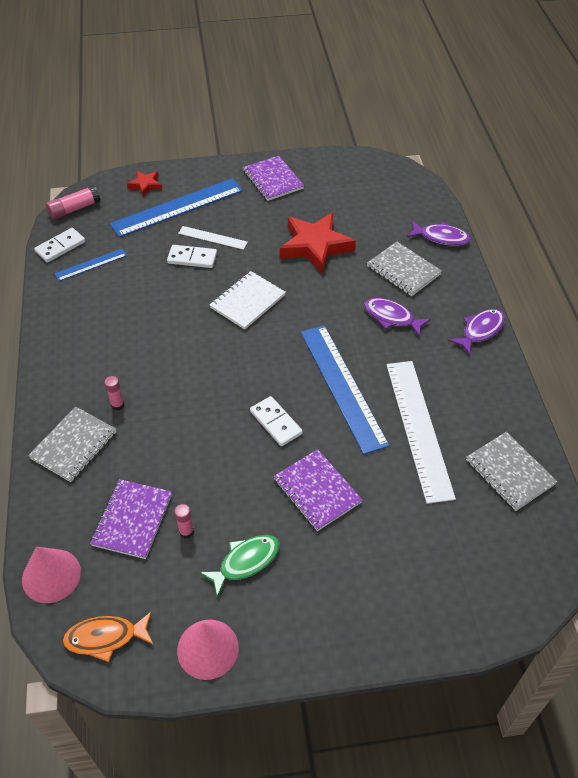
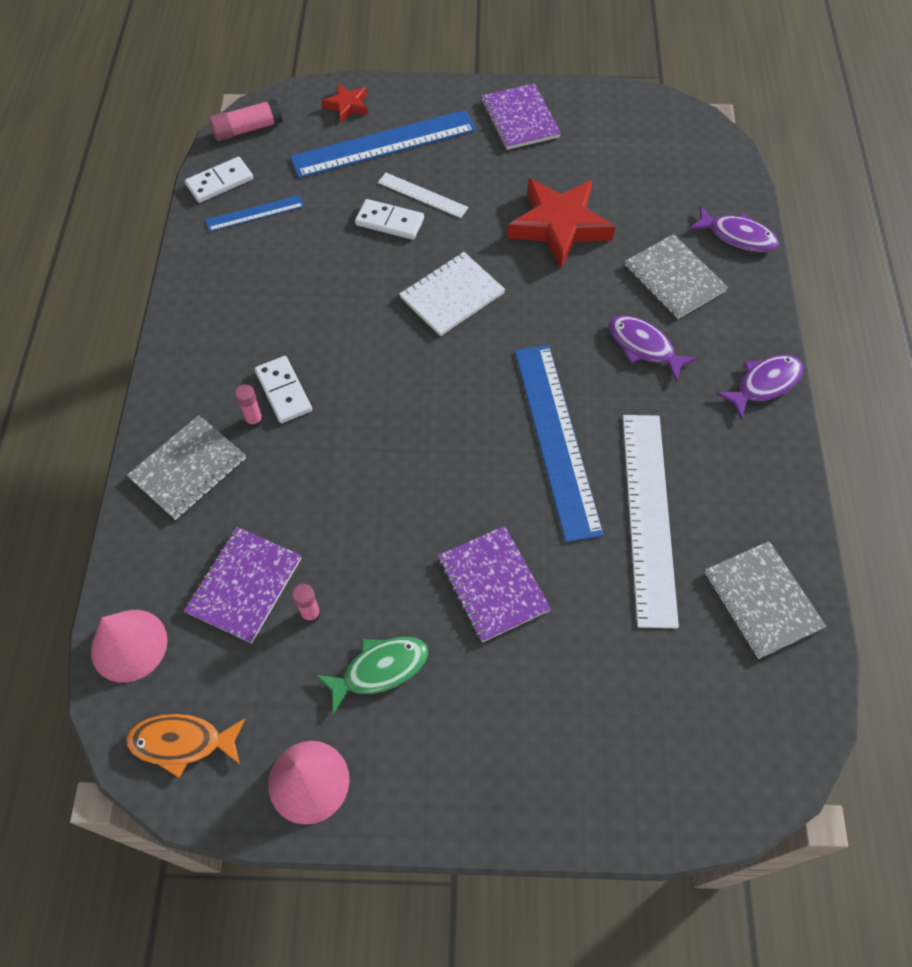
camera: 10 degrees right, 10 degrees up
white domino [250,396,303,446] -> white domino moved to [255,356,312,423]

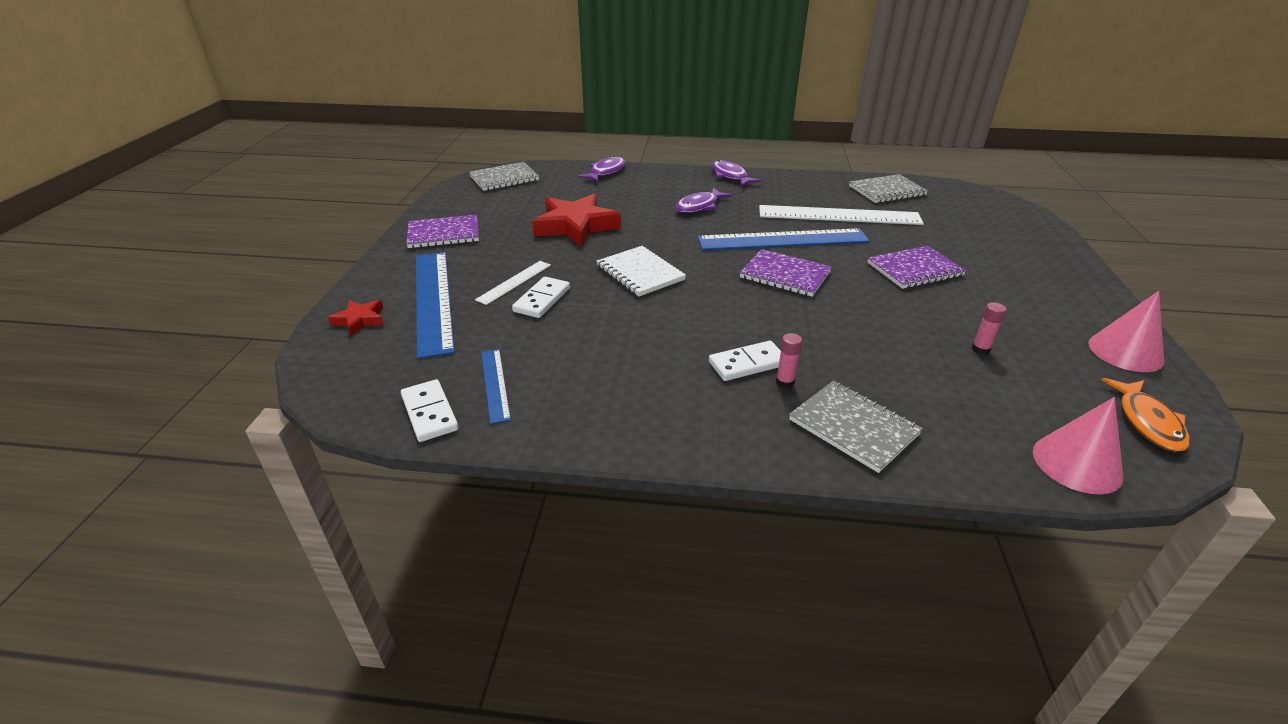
camera: 85 degrees left, 25 degrees down
purple notebook [184,527,301,643] -> purple notebook moved to [740,249,832,297]
pink glue stick [209,99,283,141] -> none
green fish [316,637,428,714] -> none
grey notebook [625,234,728,319] -> grey notebook moved to [469,162,539,191]

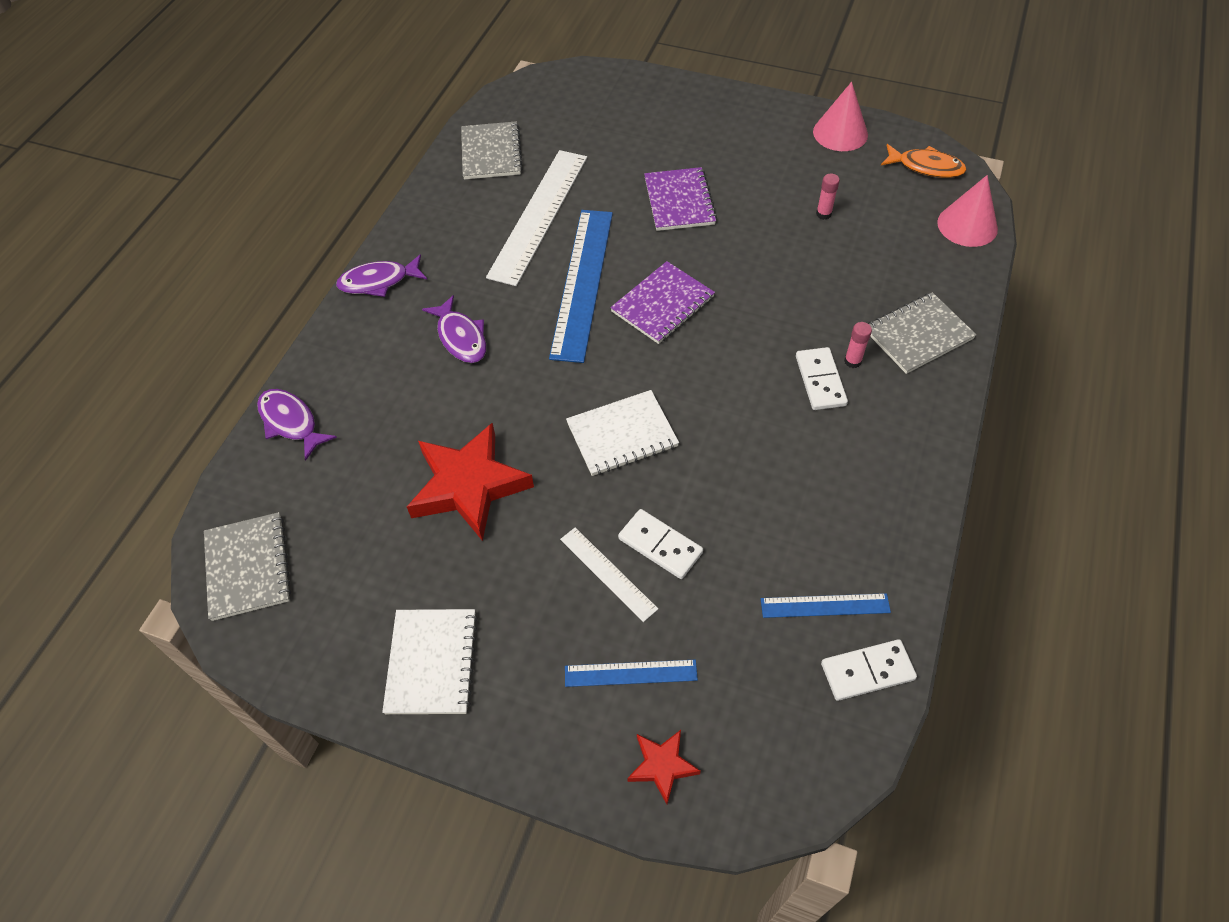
camera: 75 degrees left, 20 degrees up
purple notebook [406,215,479,248] -> white notebook [382,609,478,714]
blue ruler [416,252,455,359] -> blue ruler [565,660,698,687], size x0.50

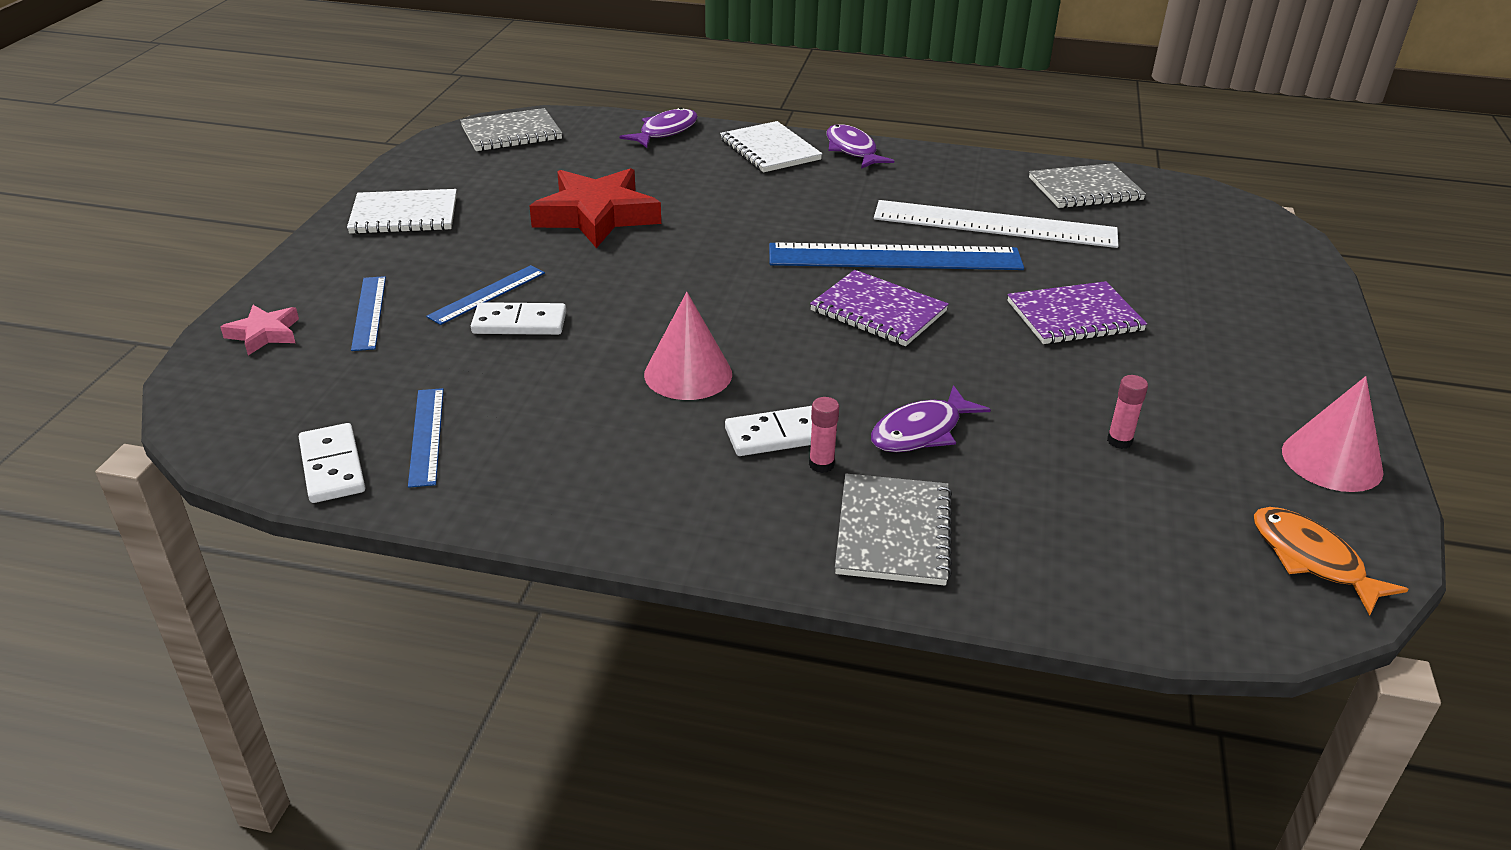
camera: 80 degrees right, 20 degrees down
purple fish [422,295,486,363] -> purple fish moved to [871,385,991,452]
white ruler [560,527,658,622] -> blue ruler [426,265,545,325]
white notebook [566,390,679,476] -> white notebook moved to [720,121,822,172]
white domino [618,509,703,579] -> white domino turned 60 degrees clockwise [471,302,566,335]
red star [627,730,701,804] -> pink star [220,305,299,355]
grey notebook [868,292,977,374] -> grey notebook turned 45 degrees clockwise [835,474,952,586]
orange fish [881,144,966,178] -> orange fish turned 135 degrees clockwise [1254,507,1409,616]
pink cone [937,175,998,247] -> pink cone moved to [644,292,732,400]

